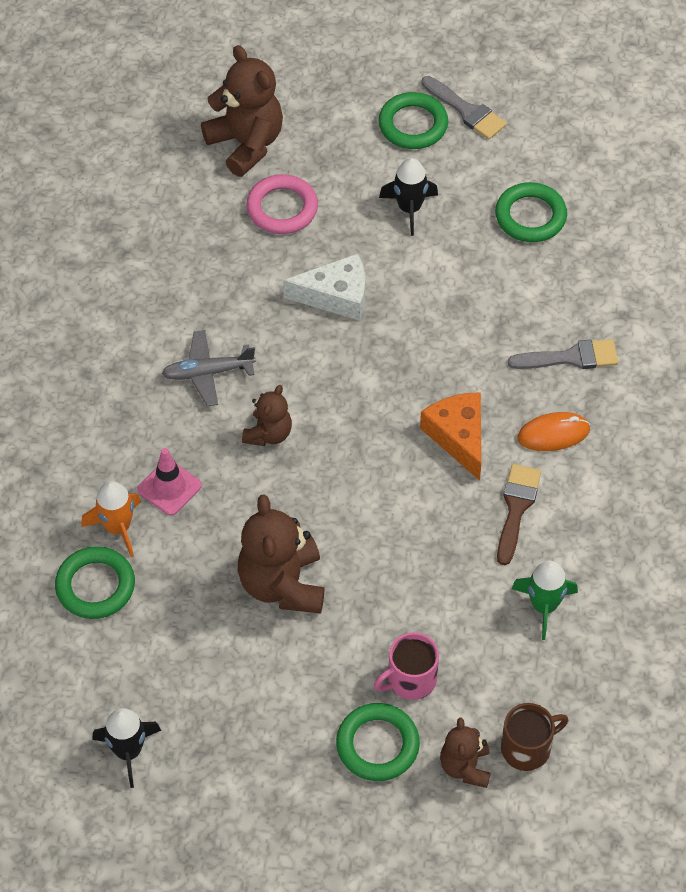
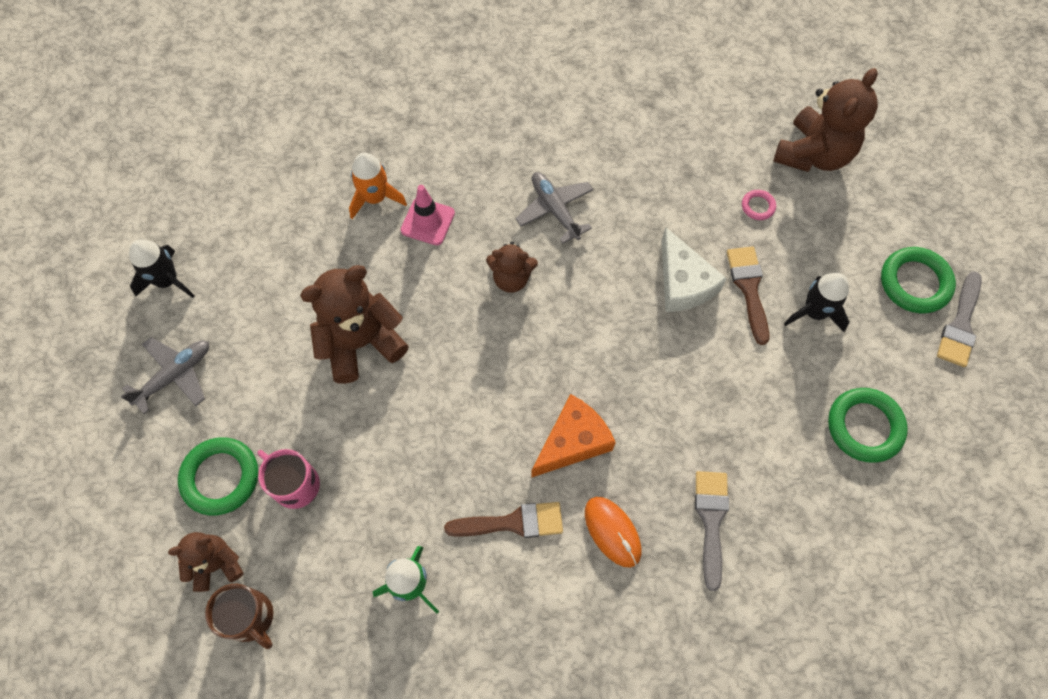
camera: 70 degrees right, 10 degrees up
green ring [55,546,135,619] -> none
pink ring [246,174,318,234] -> pink ring [742,190,776,220], size x0.49
grey brush [508,339,618,369] -> grey brush turned 150 degrees counterclockwise [695,471,729,591]
none -> grey plane [121,337,209,414]
none -> brown brush [727,246,769,345]

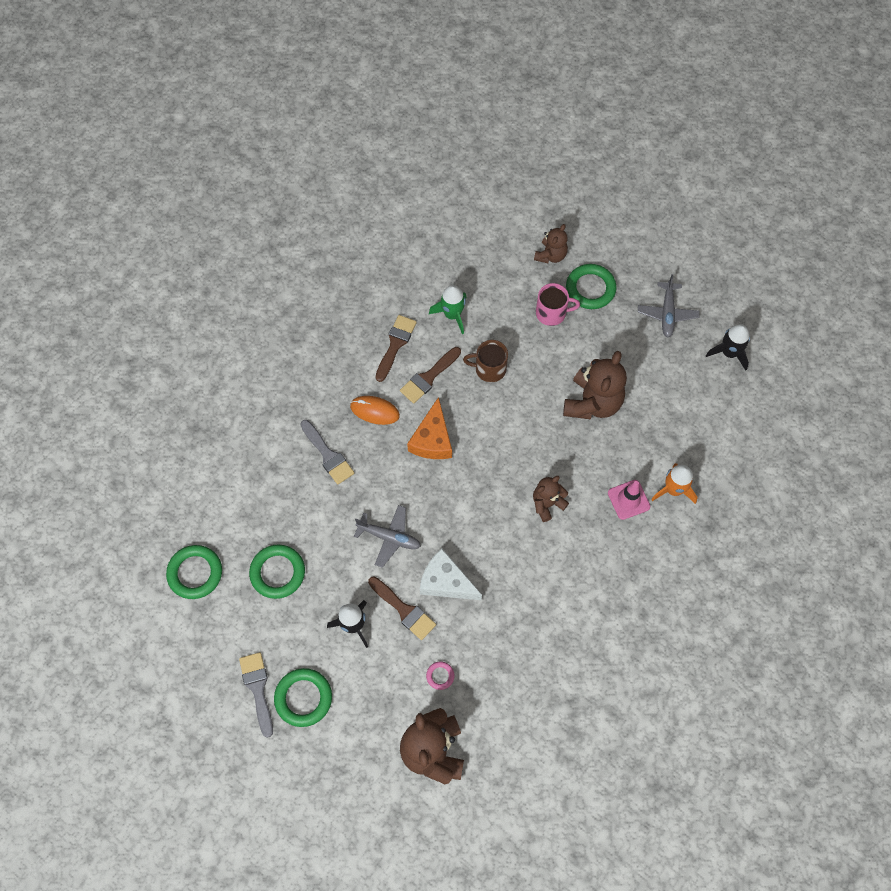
camera: 140 degrees right, 0 degrees up
brown mug [205,584,273,649] -> brown mug moved to [463,340,508,382]
grey plane [516,172,593,244] -> grey plane moved to [354,505,421,568]
none -> green ring [166,545,222,599]
none -> brown brush [375,315,417,382]

